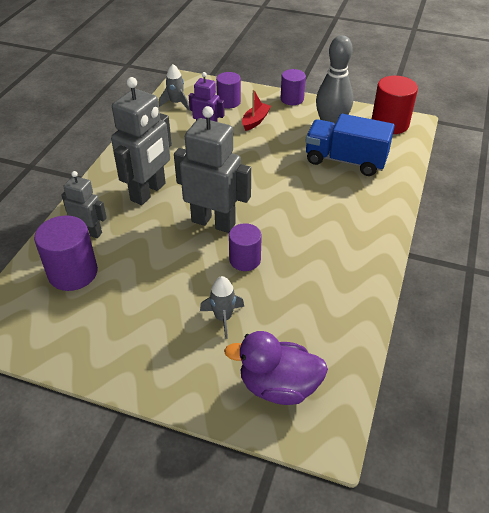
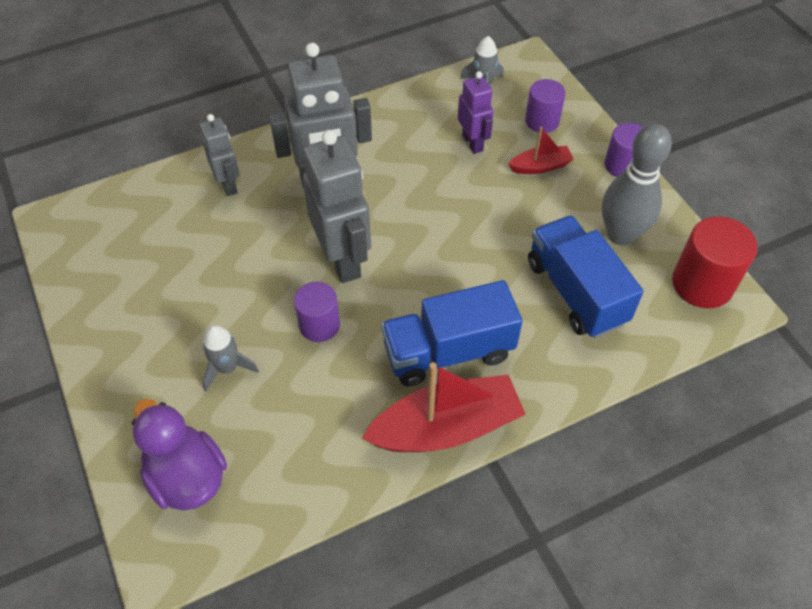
camera: 45 degrees right, 10 degrees up
purple cylinder [34,215,98,291] -> none
none -> red boat [362,362,526,452]
none -> blue truck [381,280,523,386]

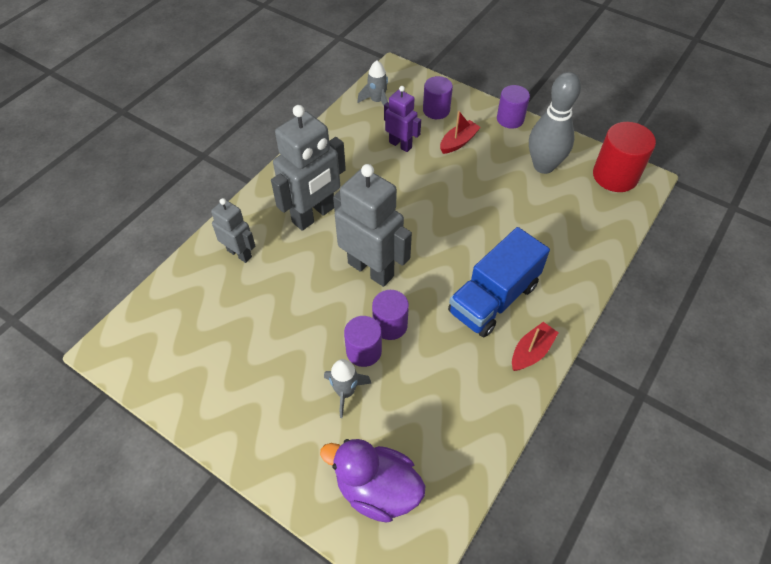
camera: 30 degrees left, 0 degrees up
red boat [362,362,526,452] -> red boat [512,322,559,371], size x0.51
blue truck [528,215,644,338] -> none
none -> purple cylinder [344,316,382,367]

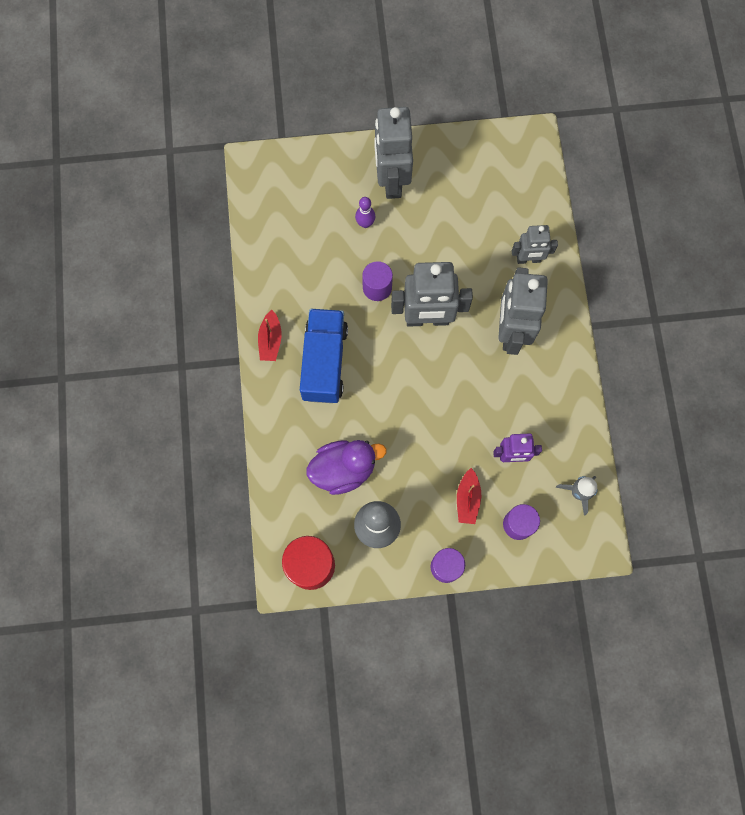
camera: 140 degrees right, 20 degrees up
purple duck [320,439,425,522] -> purple duck moved to [307,440,387,495]
grey rocket [324,359,372,418] -> purple bowling pin [355,197,375,228]
purple cylinder [344,316,382,367] -> none
none -> grey robot [374,107,413,199]

